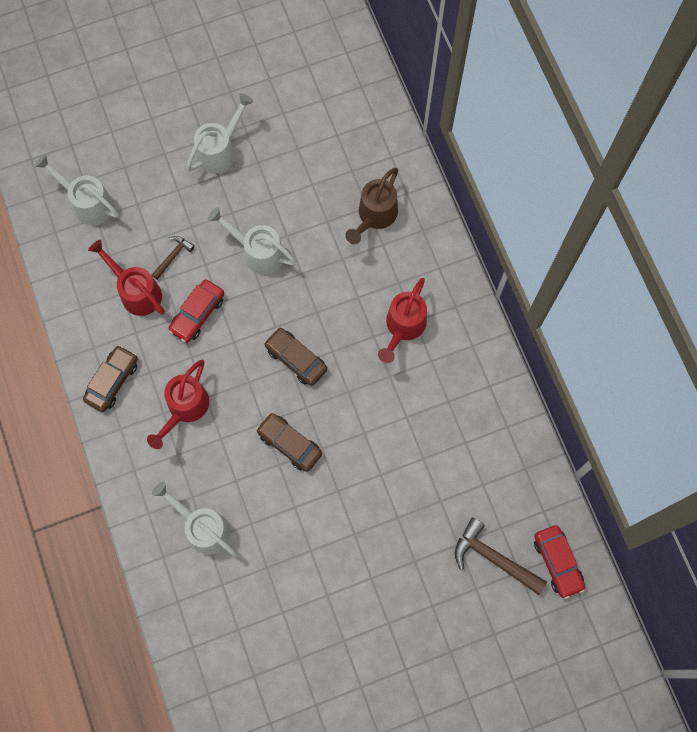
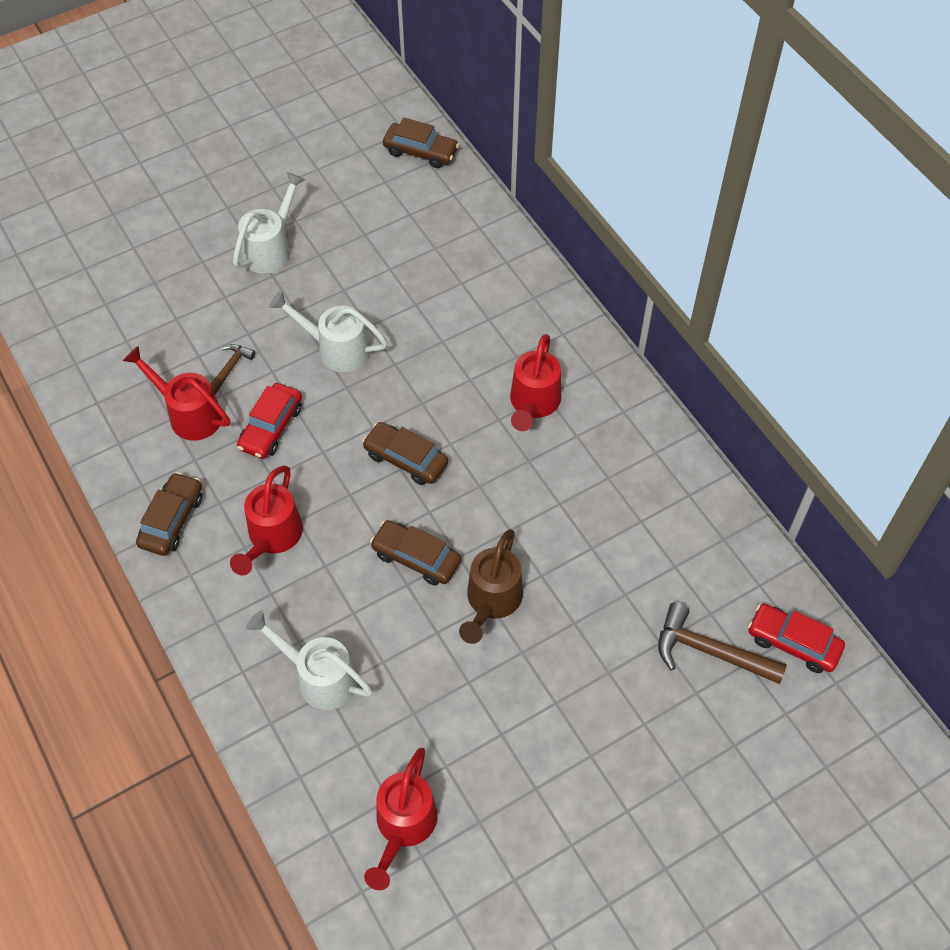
camera: 10 degrees left, 15 degrees down
white watering can [35,154,119,225] -> none
brown watering can [345,168,398,244] -> brown watering can moved to [459,529,523,644]
red car [534,525,585,599] -> red car turned 150 degrees clockwise [748,604,845,673]
none -> red watering can [364,748,438,890]
none -> brown car [383,118,459,168]

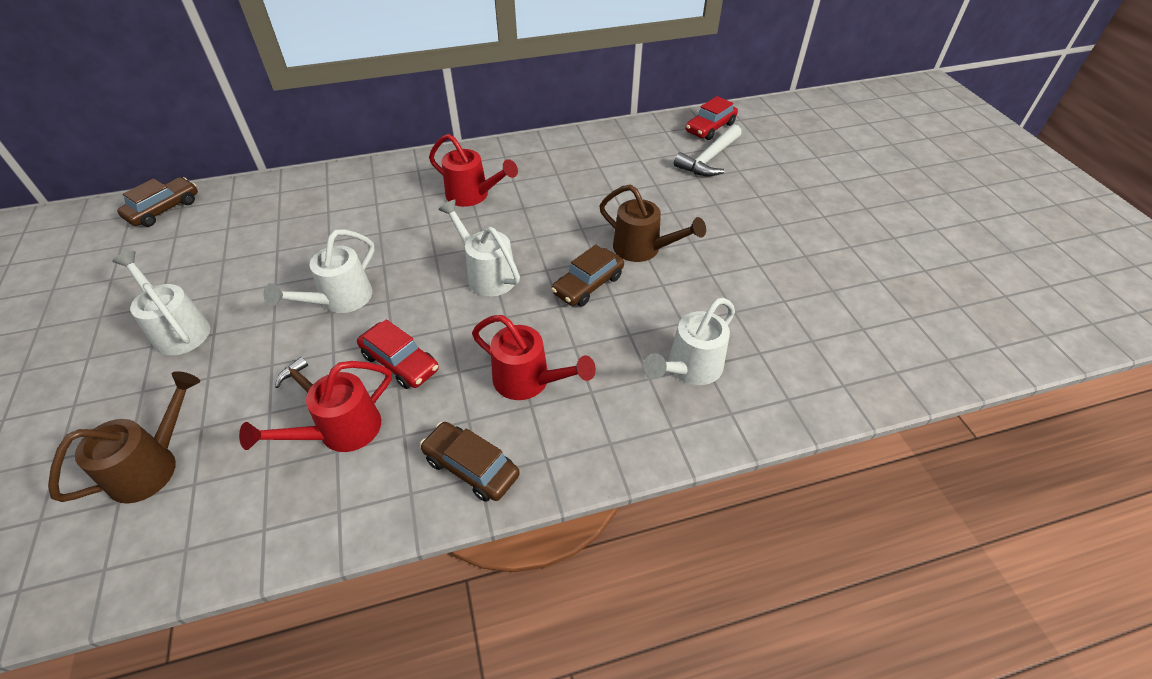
camera: 75 degrees left, 10 degrees down
brown car [362,422,448,485] -> white watering can [438,199,520,297]
red watering can [364,748,438,890] -> none
brown hammer [658,602,787,684] -> white hammer [674,124,742,176]
none -> brown watering can [48,371,200,504]

